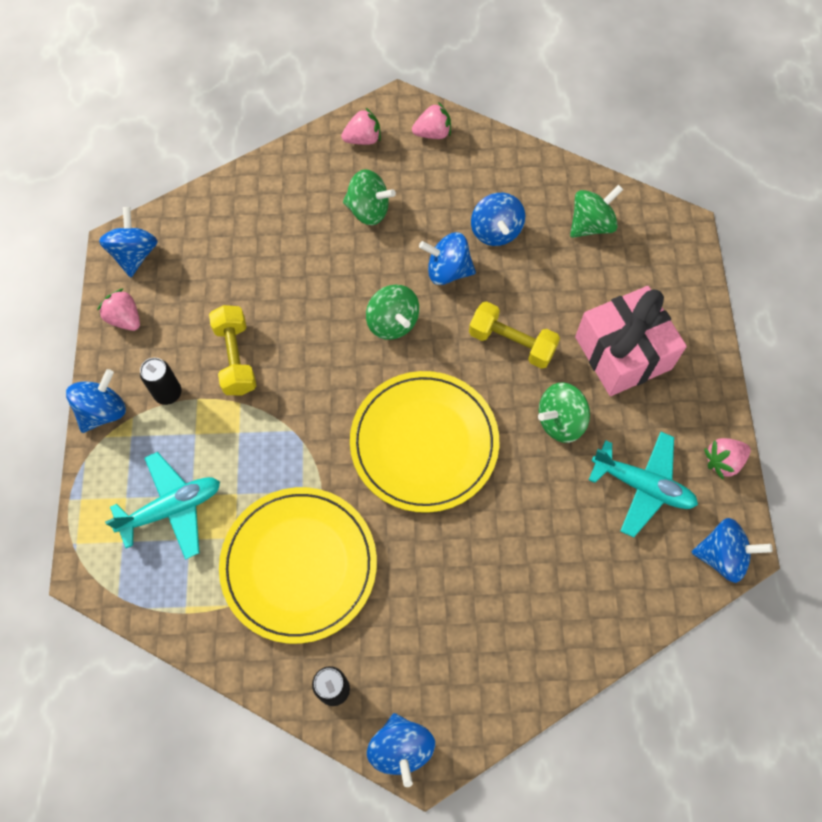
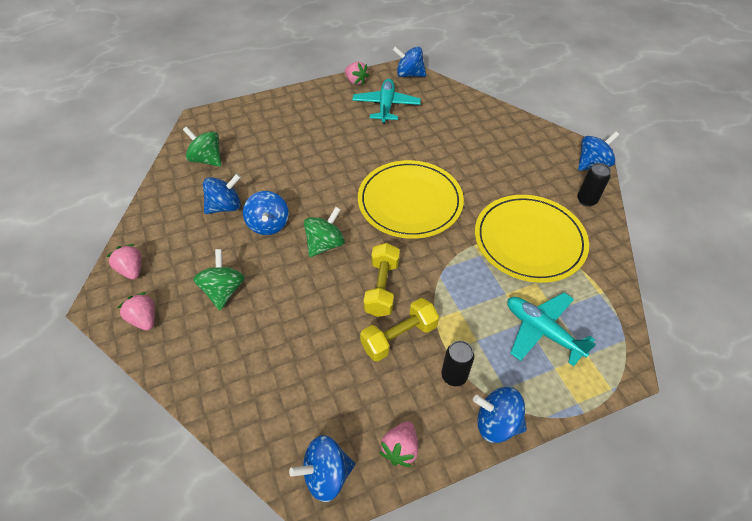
camera: 110 degrees left, 15 degrees down
yellow dumbbell [469,301,560,369] -> yellow dumbbell moved to [364,243,400,317]
green spinning top [538,382,590,443] -> none
pink gift [575,286,687,396] -> none
blue spinning top [691,518,773,583] -> blue spinning top turned 60 degrees counterclockwise [393,46,426,77]

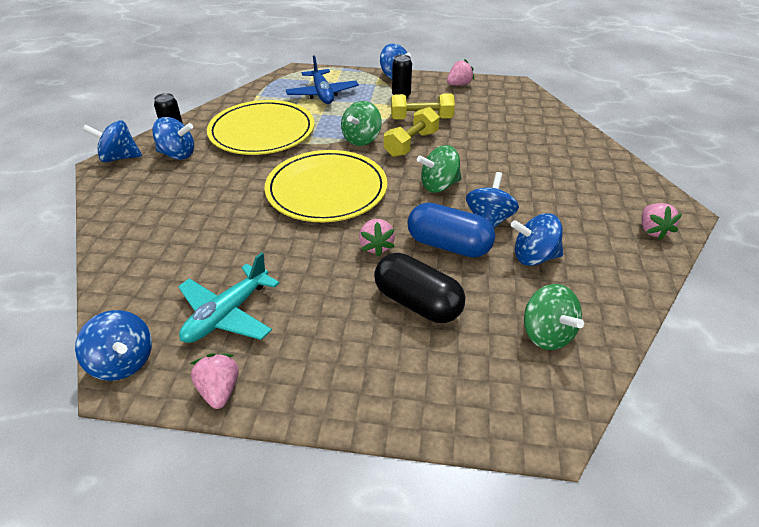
camera: 150 degrees left, 10 degrees down
pink strawberry [118,292,155,331] -> pink strawberry moved to [359,219,395,257]
green spinning top [193,249,245,310] -> green spinning top moved to [341,101,382,146]
blue spinning top [289,435,355,502] -> blue spinning top moved to [152,117,194,160]
turquoise plane [507,292,596,366] -> blue plane [286,55,359,104]
none -> black capsule [374,253,465,323]
none -> blue capsule [407,202,495,258]

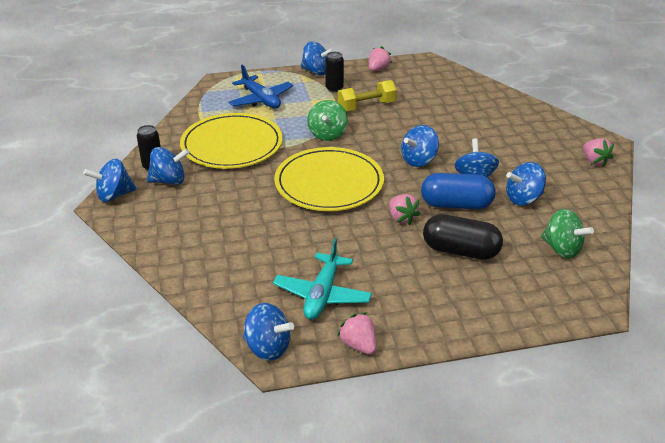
camera: 20 degrees left, 5 degrees down
yellow dumbbell [384,107,440,157] -> none
green spinning top [417,145,462,193] -> blue spinning top [401,125,439,167]

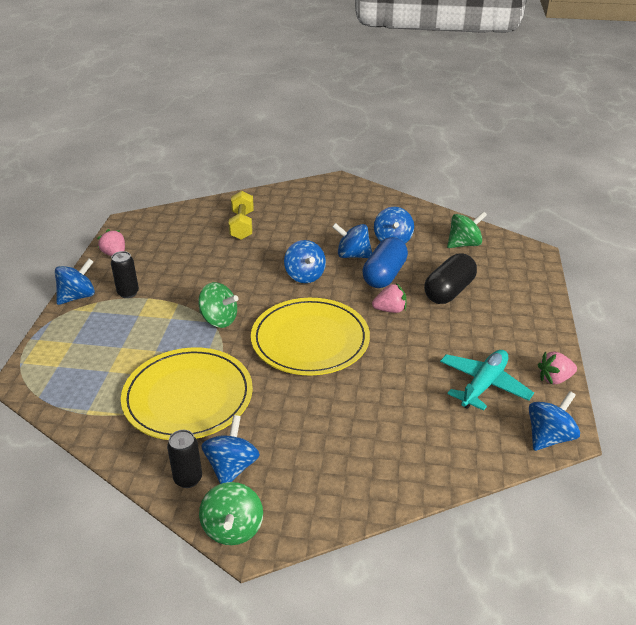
camera: 70 degrees left, 0 degrees up
blue spinning top [83,159,137,202] -> green spinning top [199,482,263,545]
blue plane [229,65,293,108] -> none
turquoise plane [273,238,372,320] -> turquoise plane turned 90 degrees counterclockwise [440,350,534,411]
yellow dumbbell [337,80,397,111] -> yellow dumbbell moved to [229,191,254,240]
pink strawberry [583,138,614,167] -> none

